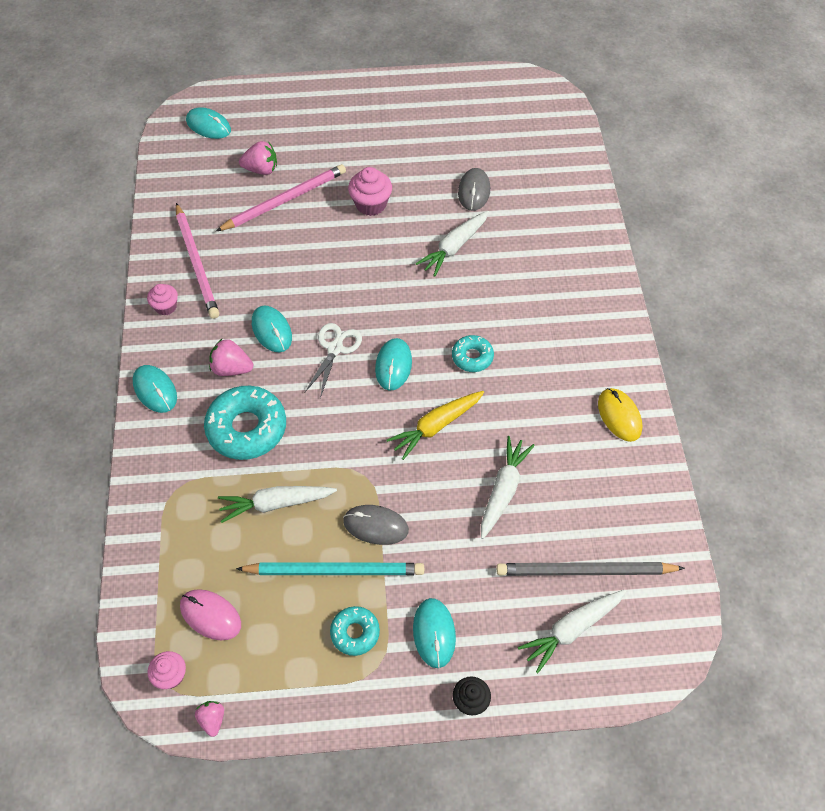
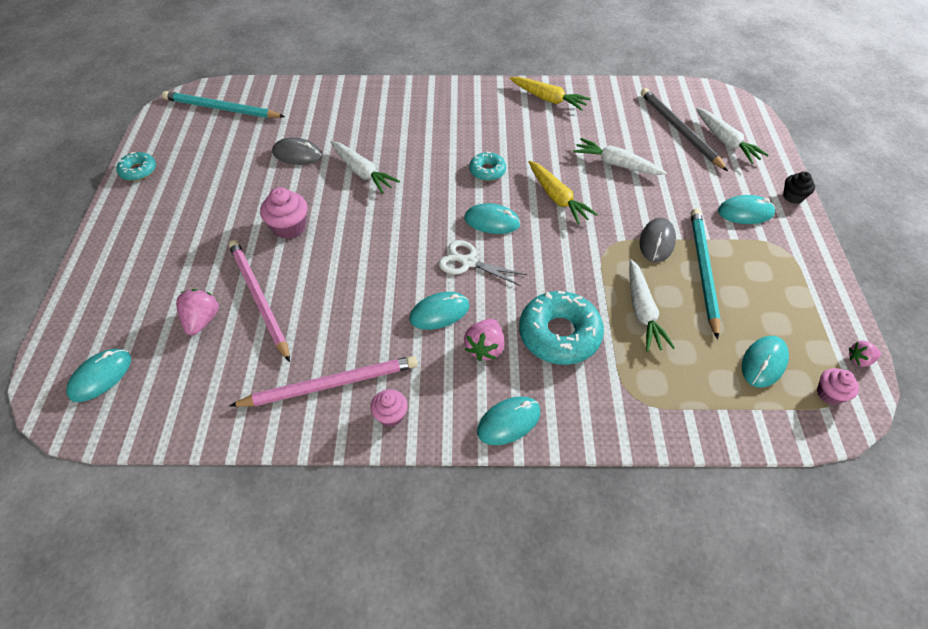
camera: 85 degrees left, 5 degrees down
pink mouse [180,589,241,640] -> turquoise mouse [742,336,789,388]
turquoise donut [330,606,380,656] -> turquoise donut moved to [117,152,156,181]
grey pencil [496,562,685,576] -> grey pencil turned 150 degrees clockwise [641,88,728,171]
yellow mouse [598,388,642,442] -> yellow carrot [510,77,591,111]
none -> turquoise pencil [162,91,285,118]

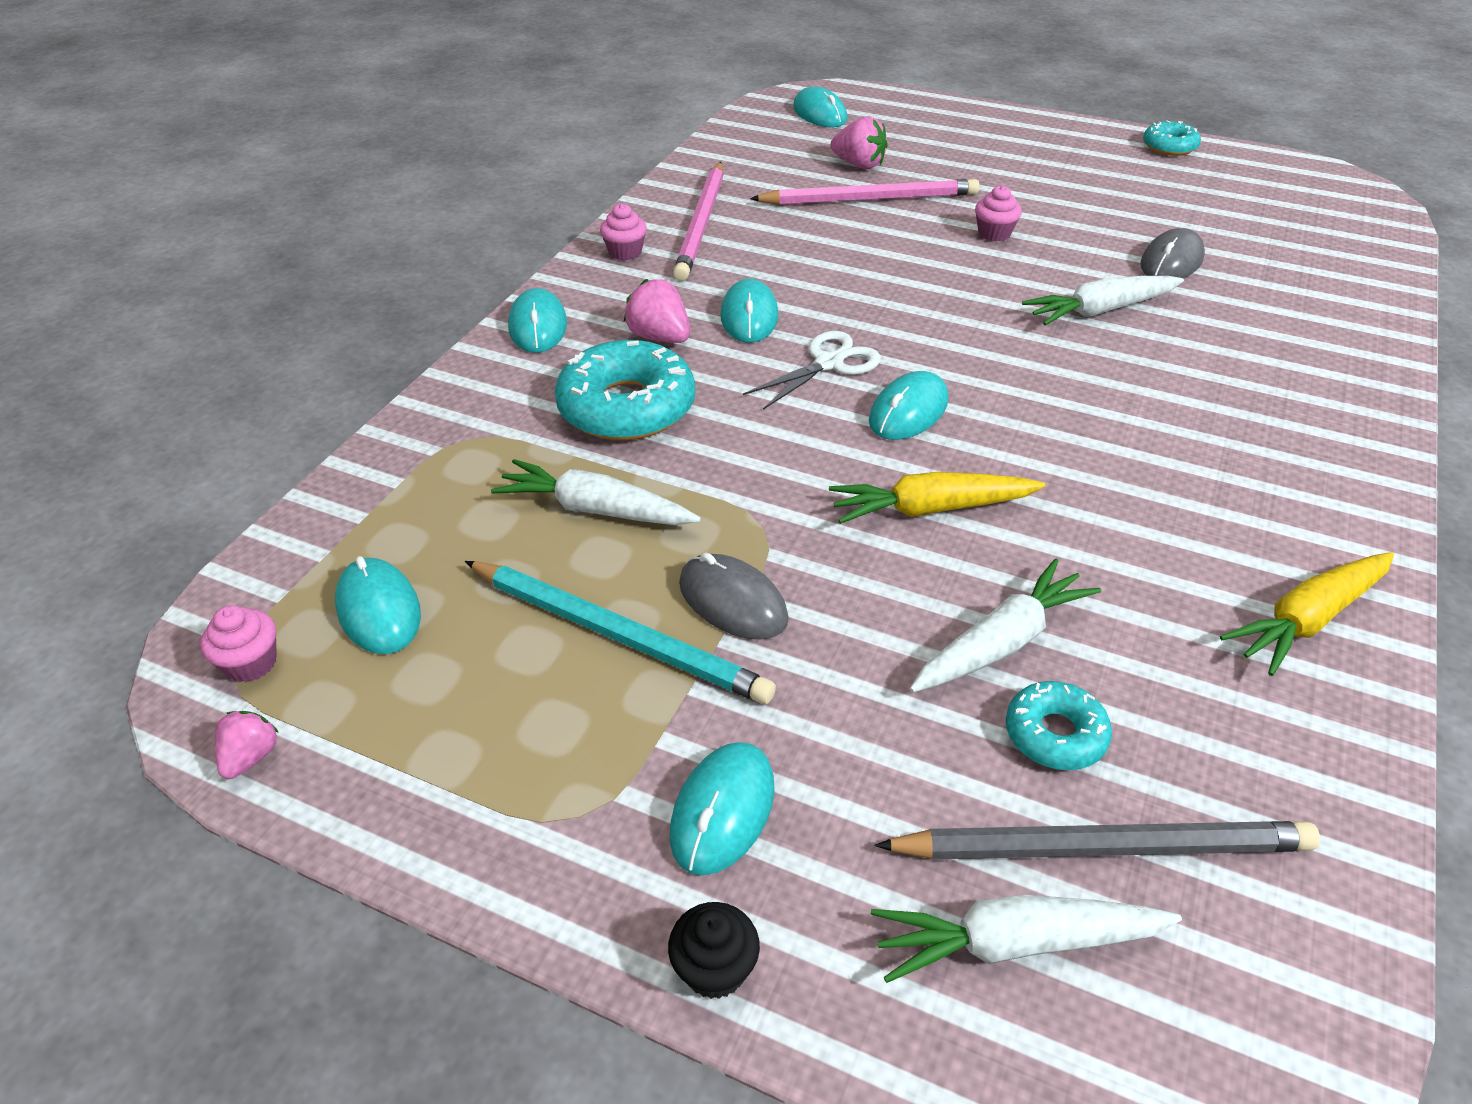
camera: 115 degrees right, 10 degrees down
turquoise pencil [162,91,285,118] -> none
pink cupcake [260,187,307,239] -> pink cupcake [975,185,1022,242], size x0.65
turquoise donut [469,151,506,181] -> turquoise donut moved to [1006,681,1112,770]

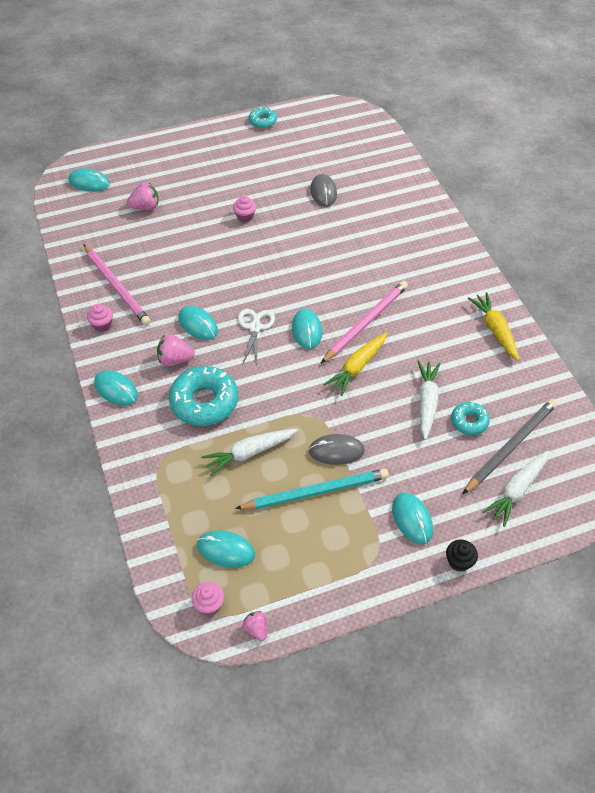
camera: 45 degrees left, 10 degrees up
pink pencil [750,179,979,205] -> pink pencil moved to [321,281,408,363]
white carrot [1022,276,1184,325] -> none
yellow carrot [1220,552,1394,676] -> yellow carrot turned 150 degrees clockwise [468,292,519,361]

